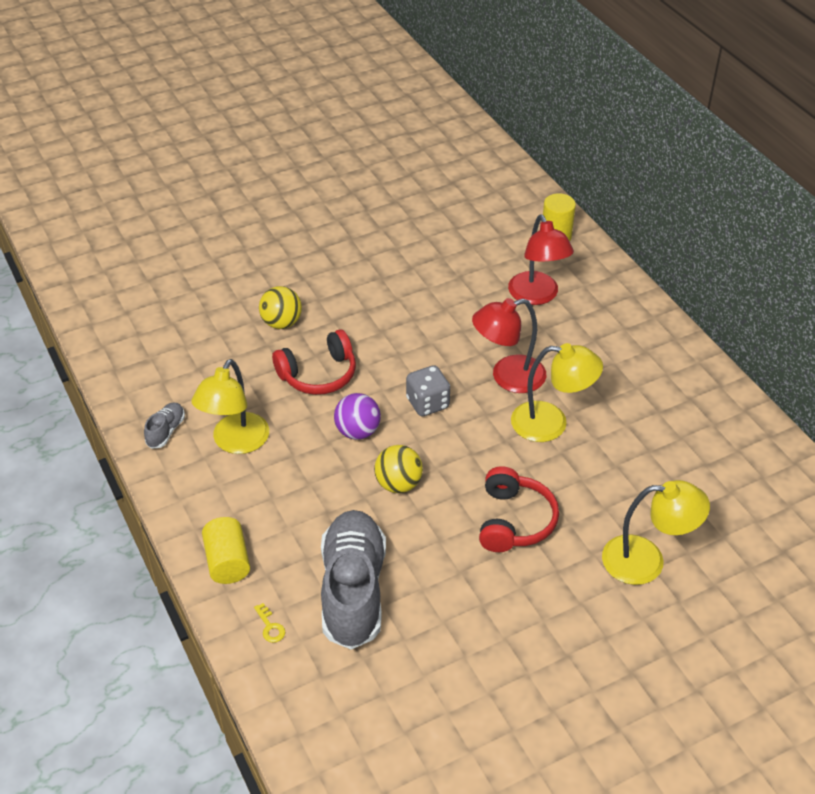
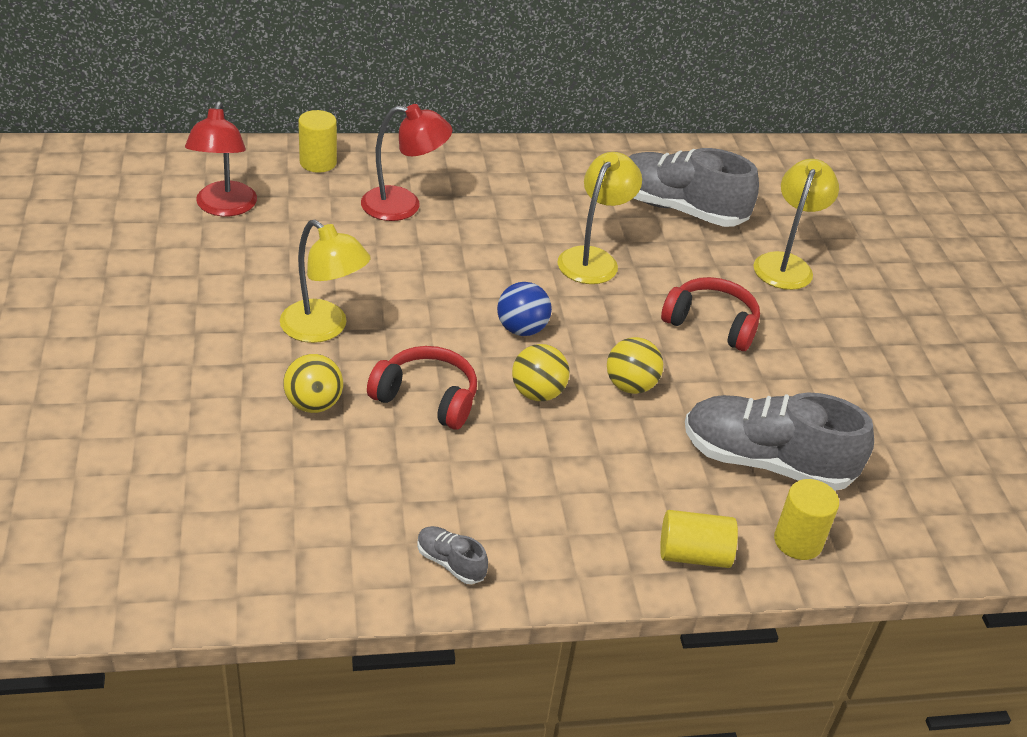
camera: 75 degrees left, 5 degrees down
yellow lamp [191,359,269,454] -> yellow lamp moved to [280,220,371,343]
yellow key [254,603,285,643] -> yellow cylinder [774,479,839,560]
red headphones [272,329,356,395] -> red headphones turned 60 degrees counterclockwise [367,346,477,430]
purple ball [334,393,381,440] -> yellow ball [512,344,569,401]
grey dice [406,365,450,416] -> blue ball [497,282,552,336]
red lamp [472,298,546,393] -> red lamp moved to [185,101,257,216]
none -> grey shoe [629,148,759,227]

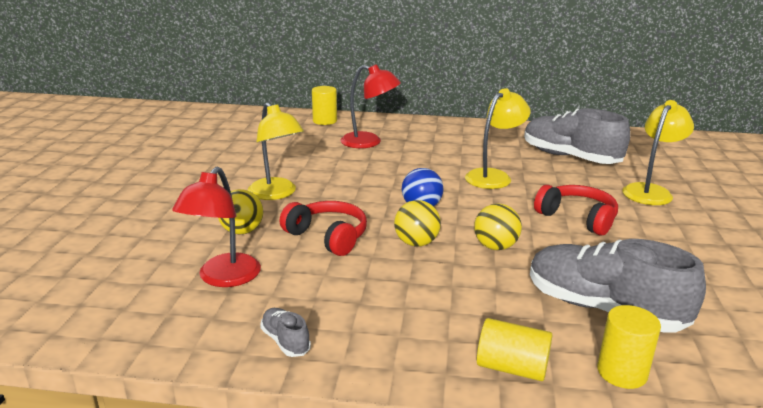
camera: 20 degrees right, 15 degrees down
red lamp [185,101,257,216] -> red lamp moved to [172,167,261,287]

